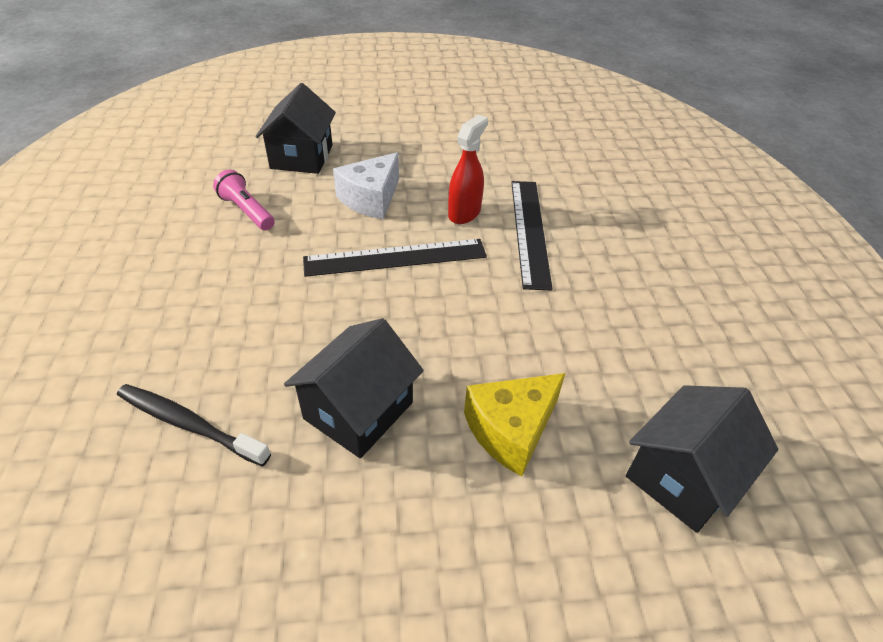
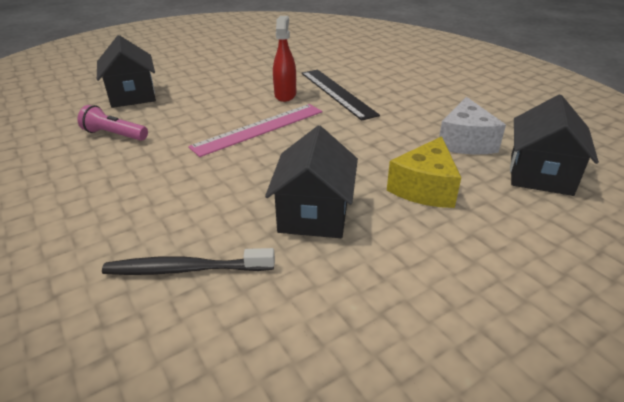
camera: 25 degrees left, 10 degrees down
black ruler [303,239,487,277] -> pink ruler [188,104,322,157]
white cheese [333,152,399,219] -> white cheese moved to [439,97,506,155]

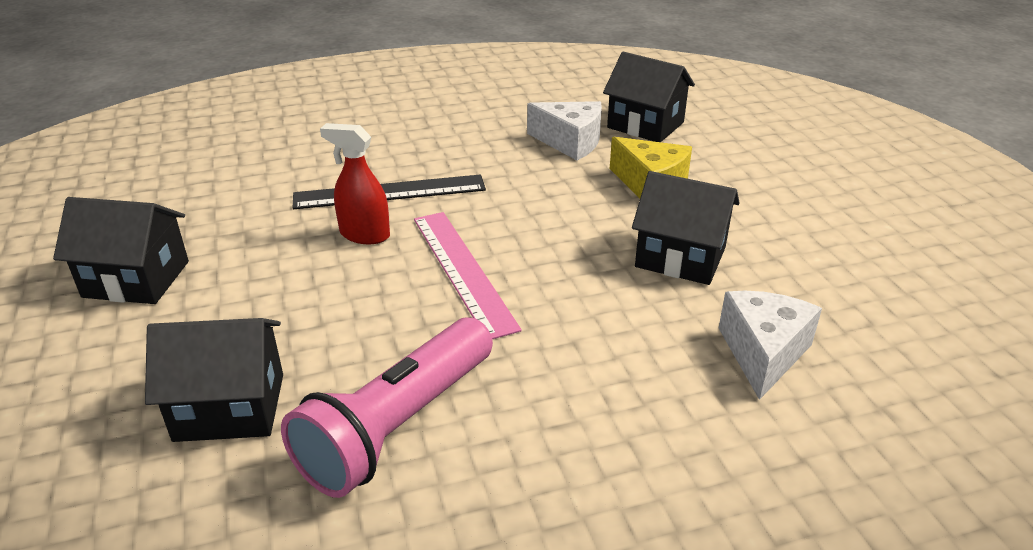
camera: 75 degrees left, 0 degrees up
pink flashlight [78,105,148,141] -> pink flashlight [281,318,493,498], size x1.88
black toothbrush [102,248,275,275] -> white cheese [719,291,822,400]
none -> black house [53,197,189,304]

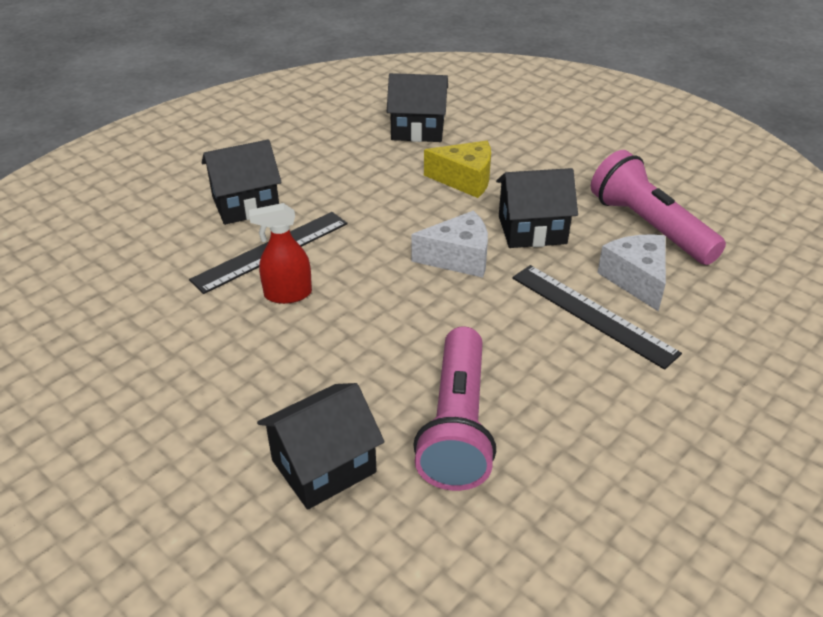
camera: 30 degrees left, 5 degrees up
black house [53,197,189,304] -> black house moved to [202,140,282,225]
pink ruler [414,212,522,339] -> none
white cheese [527,101,602,160] -> white cheese moved to [411,211,488,278]
none -> black ruler [512,265,682,370]
none -> pink flashlight [591,150,726,265]

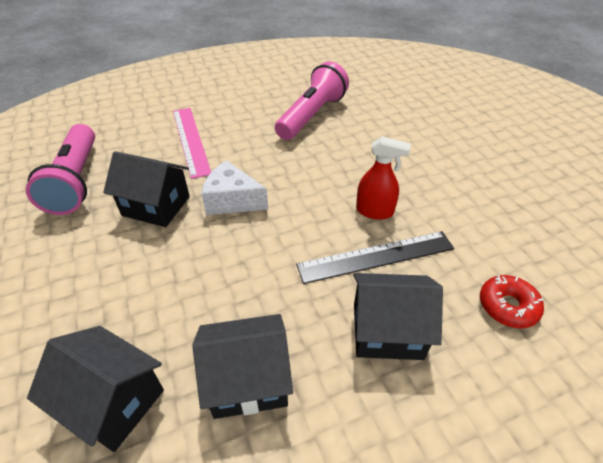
camera: 155 degrees left, 5 degrees up
black house [257,383,385,510] -> black house moved to [193,314,293,419]
yellow cheese [424,141,491,198] -> none
black ruler [512,265,682,370] -> pink ruler [173,108,211,179]
white cheese [597,234,666,312] -> none
none -> red donut [480,275,544,328]

